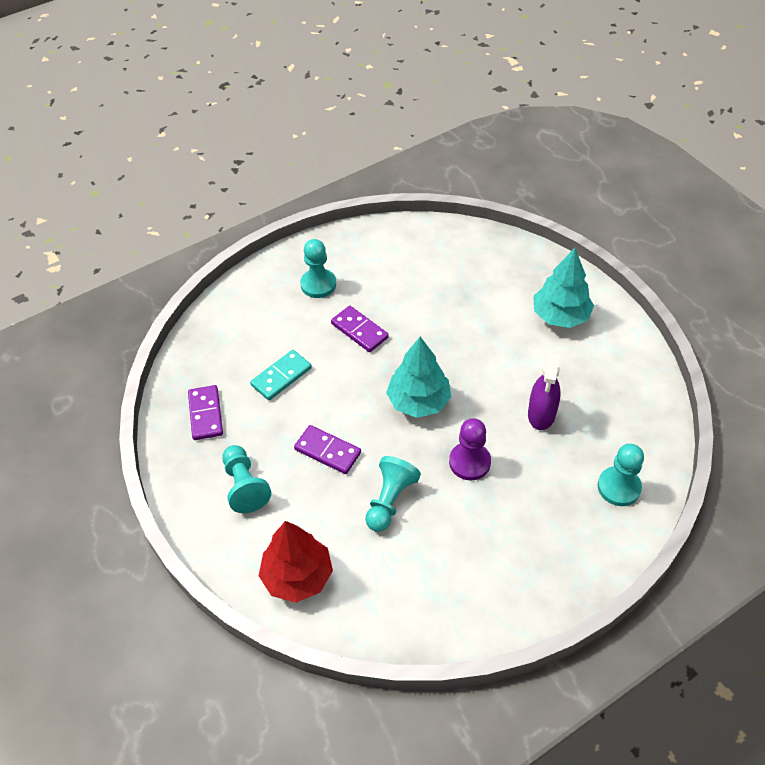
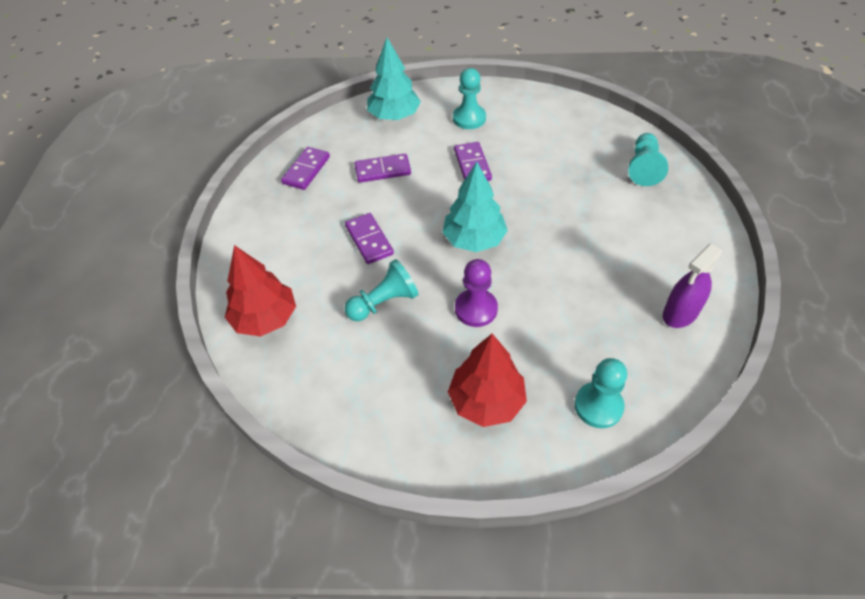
camera: 35 degrees right, 0 degrees up
turquoise pawn [222,445,271,513] -> turquoise pawn moved to [628,133,668,186]
turquoise domino [250,350,312,401] -> purple domino [355,154,411,183]
purple spray bottle [528,353,561,430] -> purple spray bottle moved to [663,243,723,328]
turquoise tree [533,248,594,328] -> turquoise tree moved to [367,38,421,120]
none -> red tree [448,334,527,427]

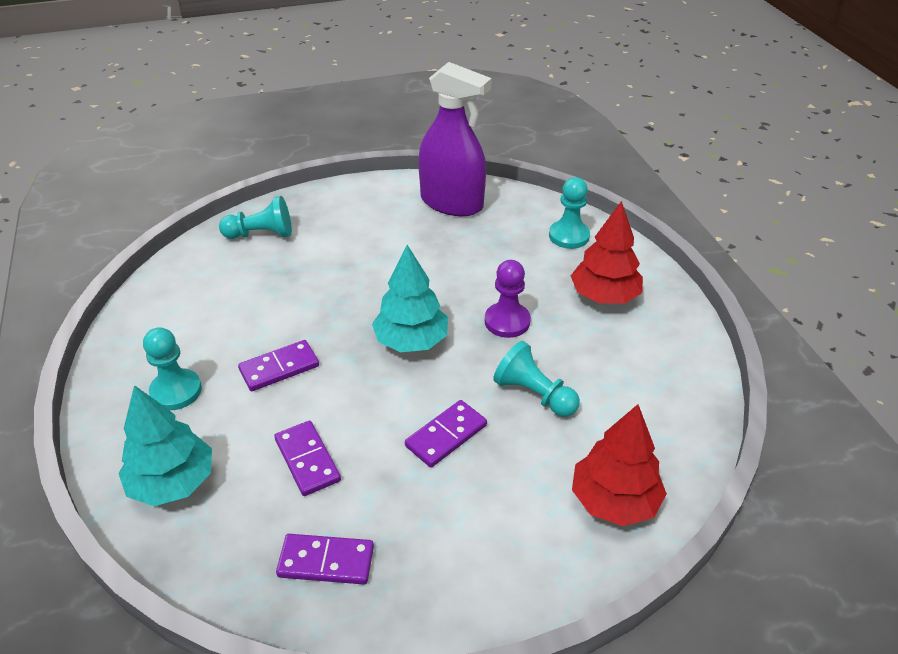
camera: 110 degrees left, 10 degrees down
purple spray bottle [663,243,723,328] -> purple spray bottle [418,62,492,216], size x1.66

